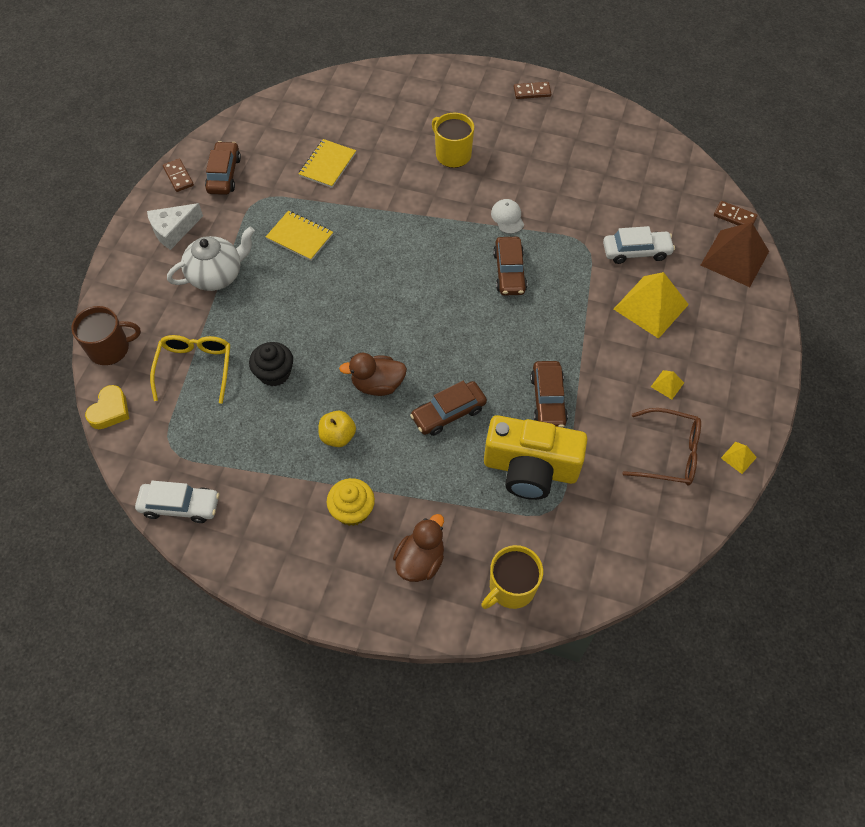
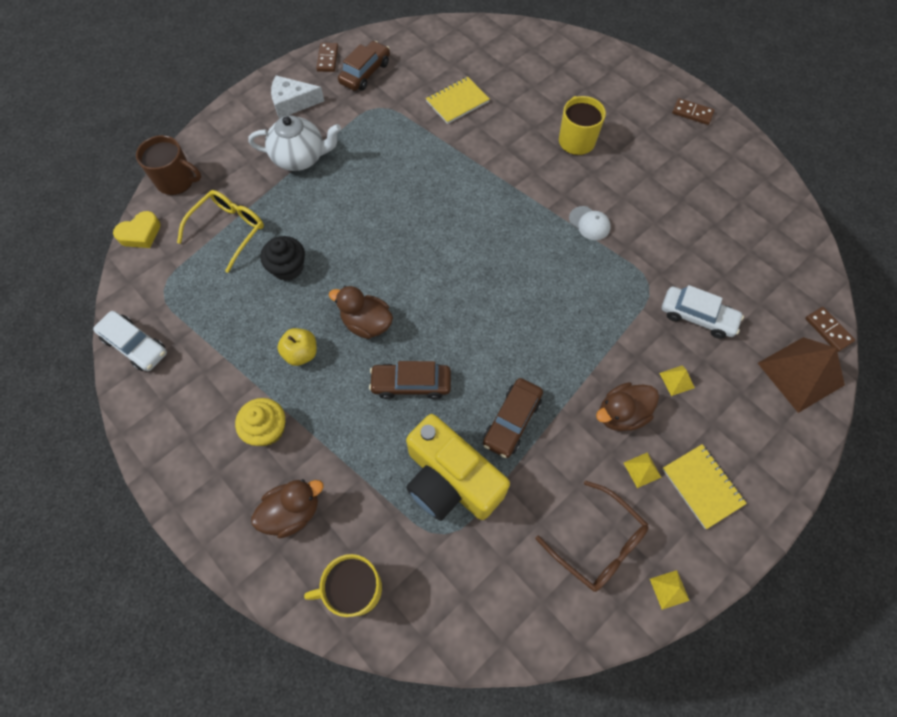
camera: 30 degrees right, 5 degrees up
yellow notebook [266,211,333,261] -> yellow notebook moved to [662,444,747,529]
white cap [491,199,524,234] -> white cap turned 120 degrees clockwise [569,206,611,240]
brown car [493,237,527,296] -> none
yellow pyramid [614,272,689,339] -> yellow pyramid [659,365,695,396], size x0.43
none -> brown duck [596,382,659,431]

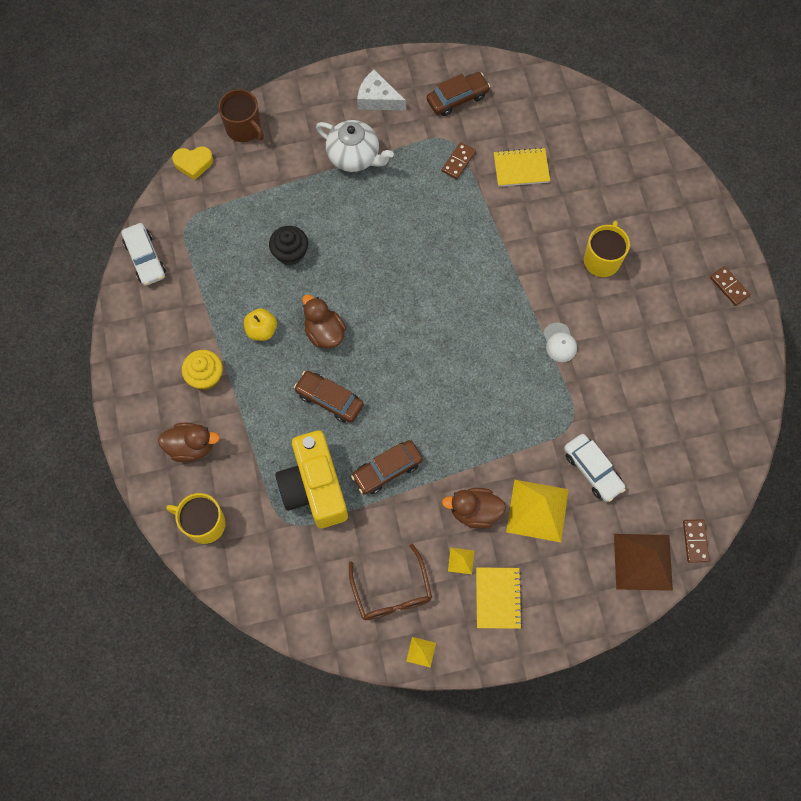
camera: 30 degrees right, 5 degrees up
yellow glasses [177,190,264,273] -> none
brown domino [316,43,338,72] -> brown domino moved to [442,142,476,179]
yellow pyramid [659,365,695,396] -> yellow pyramid [506,480,569,542], size x2.32

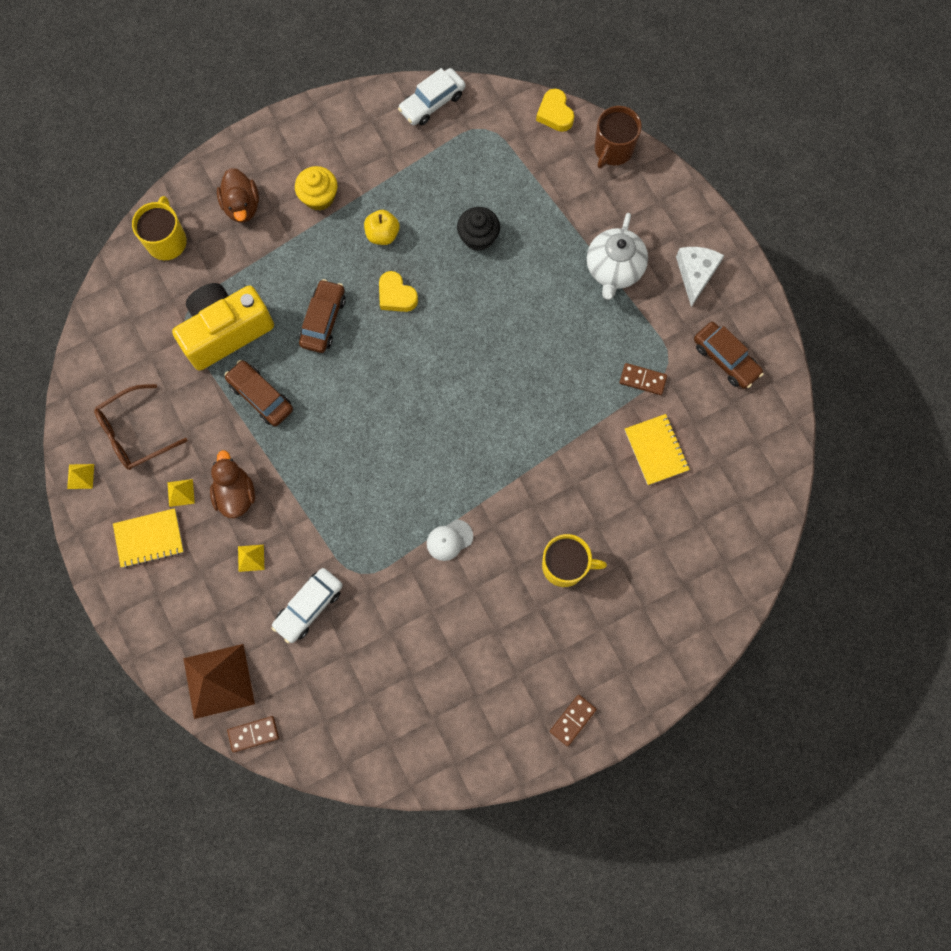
camera: 75 degrees right, 5 degrees up
brown duck [302,294,346,349] -> yellow heart [379,271,418,312]
yellow pyramid [506,480,569,542] -> yellow pyramid [238,545,264,572], size x0.43

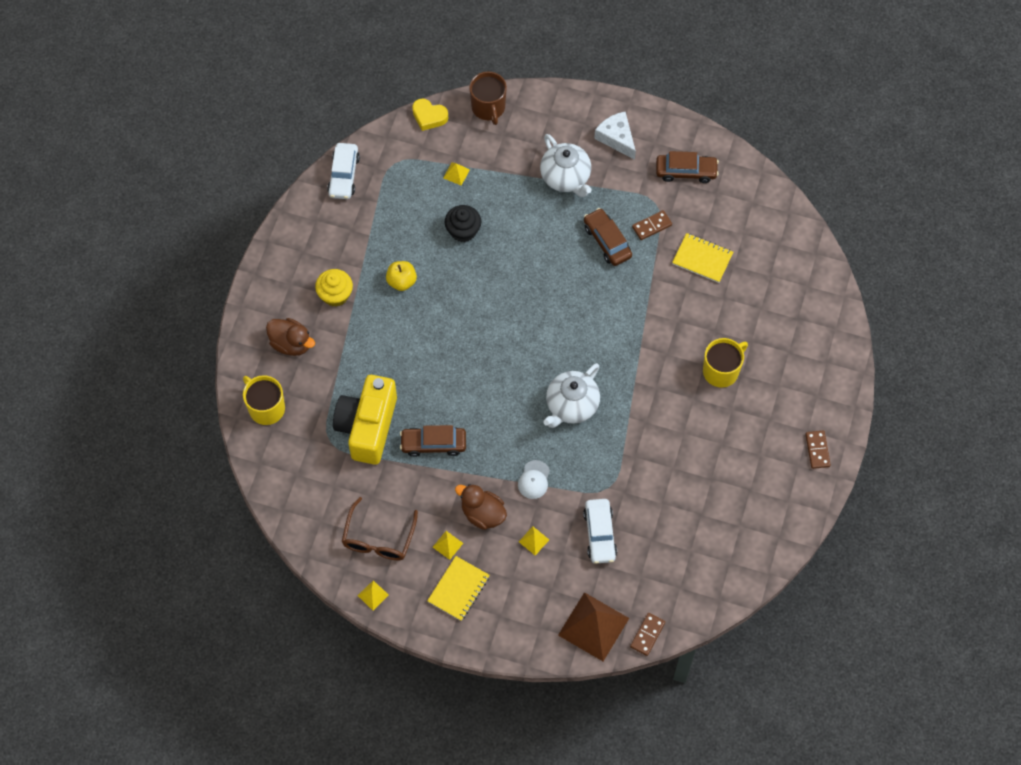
camera: 45 degrees left, 10 degrees down
brown car [299,279,346,353] -> brown car moved to [584,208,632,266]
yellow heart [379,271,418,312] -> none
white cap [427,520,473,561] -> white cap moved to [518,460,550,499]
none -> yellow pyramid [443,162,470,186]
none -> white teapot [543,363,600,428]

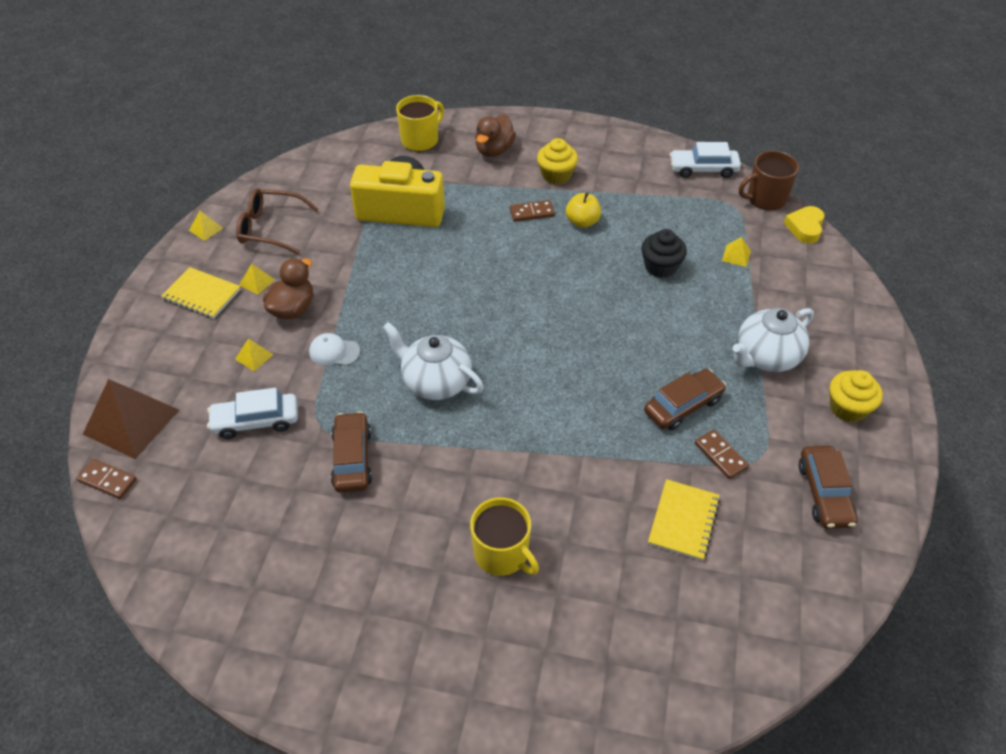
camera: 85 degrees right, 15 degrees down
brown car [400,425,466,457] -> brown car moved to [331,411,372,493]
brown mug [469,71,507,125] -> brown mug moved to [739,151,799,210]
white cheese [594,112,636,160] -> yellow cupcake [829,370,883,422]
brown domino [805,431,831,469] -> brown domino moved to [510,200,555,222]

